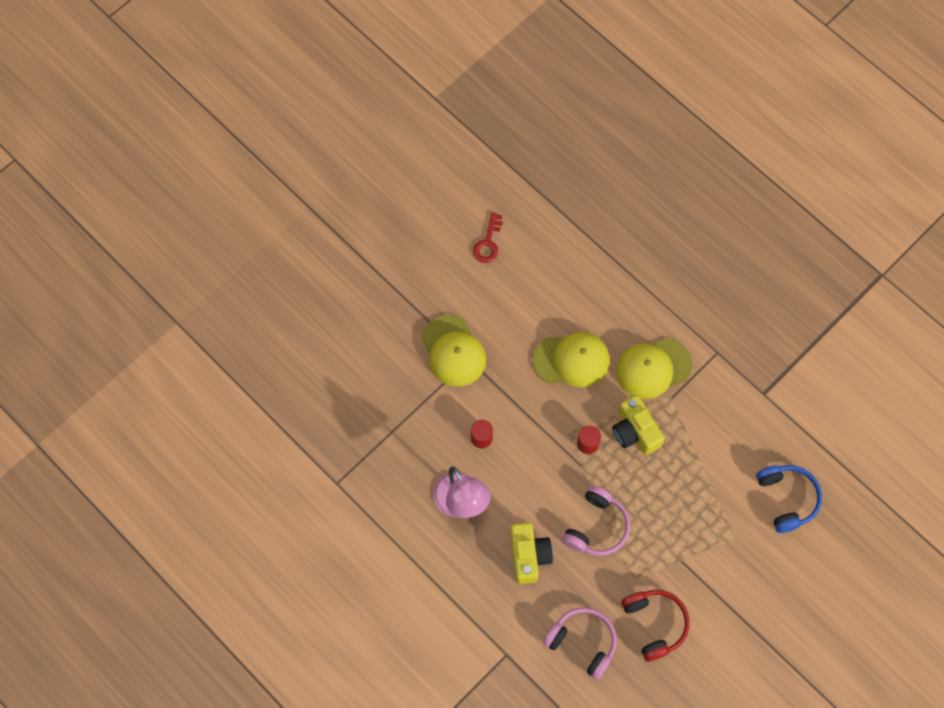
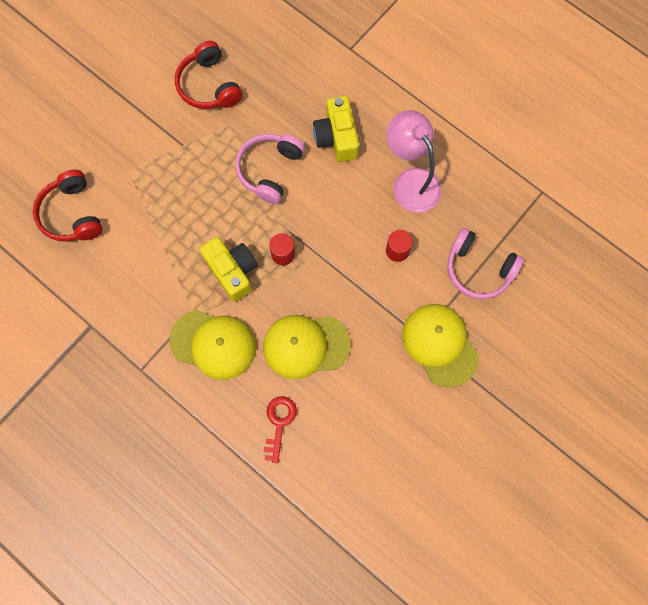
camera: 175 degrees right, 5 degrees up
red key [473,212,503,263] -> red key moved to [264,396,297,463]
pink headphones [543,608,617,680] -> pink headphones moved to [447,228,524,299]
yellow cap [616,338,692,399] -> yellow cap turned 45 degrees clockwise [170,310,256,380]
blue headphones [756,465,822,533] -> red headphones [33,170,103,241]

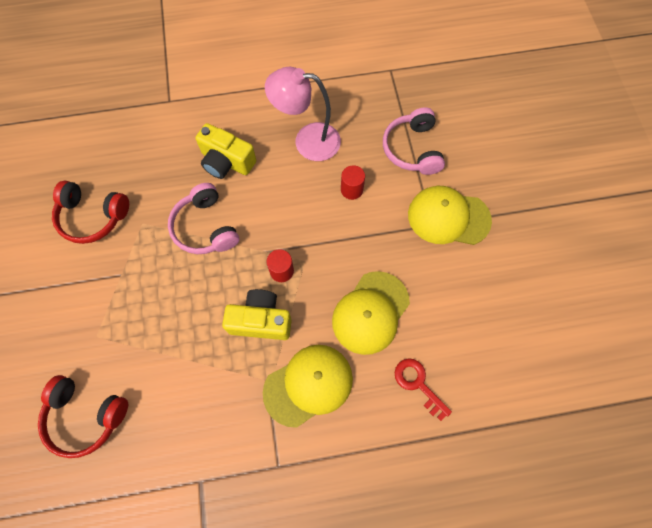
camera: 50 degrees left, 5 degrees down
pink headphones [447,228,524,299] -> pink headphones turned 105 degrees clockwise [383,107,445,175]

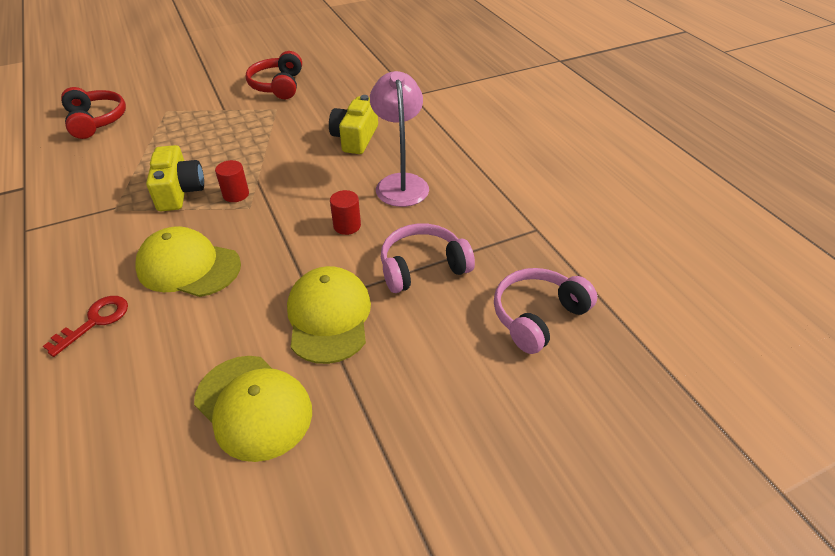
camera: 75 degrees right, 25 degrees down
red headphones [38,375,128,458] -> red headphones turned 150 degrees clockwise [61,87,126,139]
pink headphones [168,183,239,254] -> pink headphones moved to [494,268,597,354]
yellow cap [263,345,353,428] -> yellow cap moved to [194,356,312,462]

